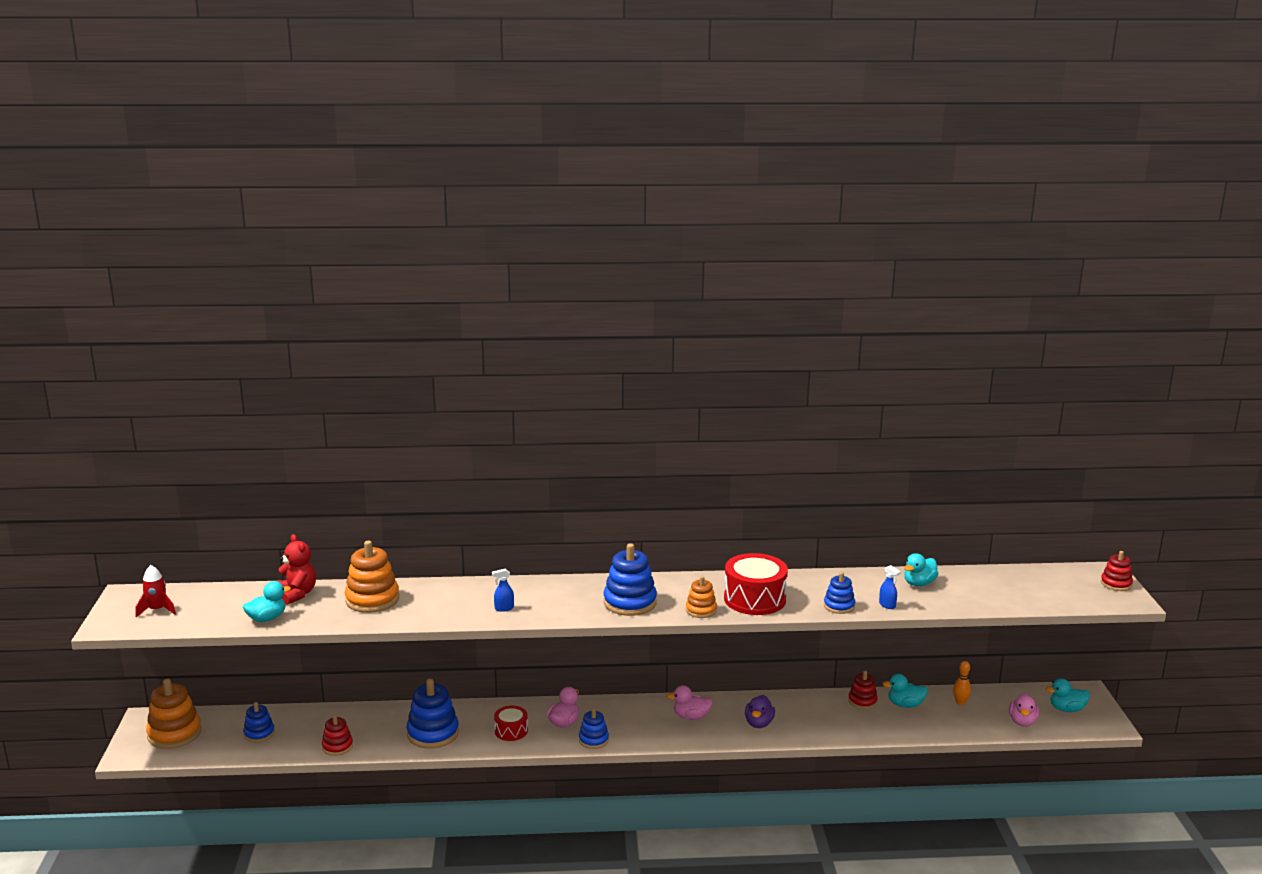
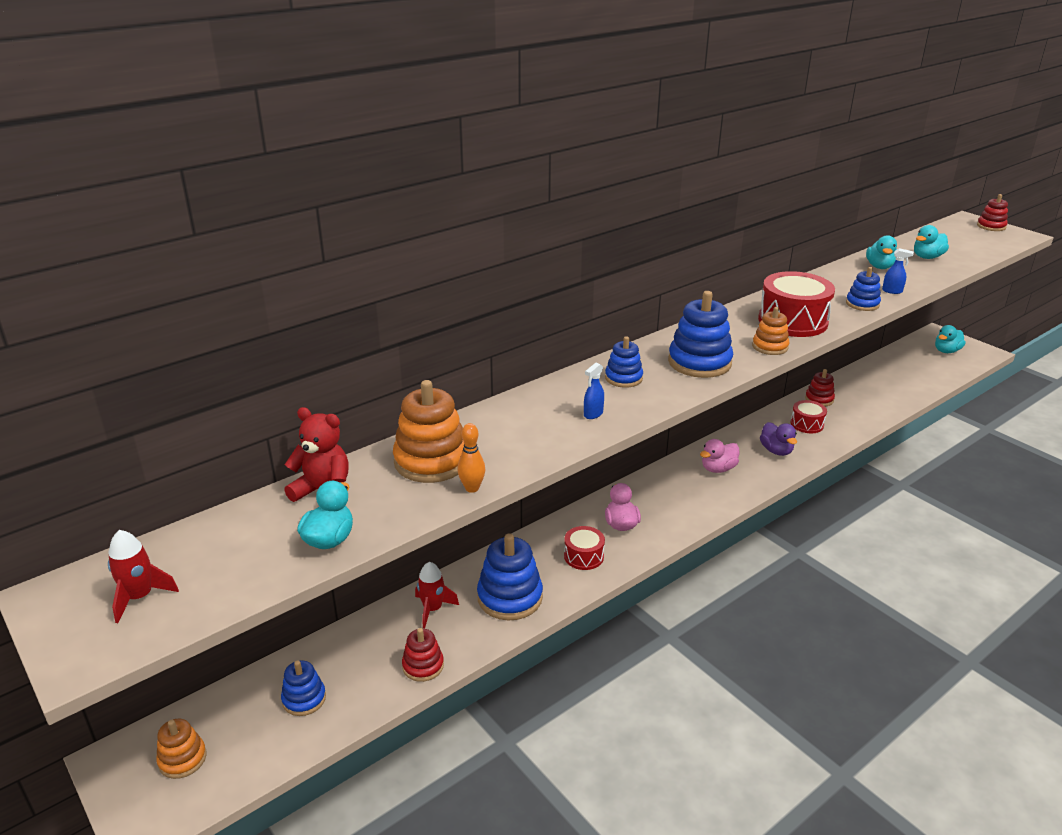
camera: 35 degrees left, 10 degrees up
orange stacking toy [146,679,202,749] -> orange stacking toy [156,719,207,779], size x0.58
blue stacking toy [579,708,609,749] -> blue stacking toy moved to [605,336,643,388]
turquoise duck [883,674,928,708] -> turquoise duck moved to [914,225,949,259]
orange bowling pin [953,661,971,705] -> orange bowling pin moved to [457,423,485,493]
pink duck [1009,694,1040,727] -> none
none -> red rocket [415,562,459,628]
none -> red drum [790,400,827,433]

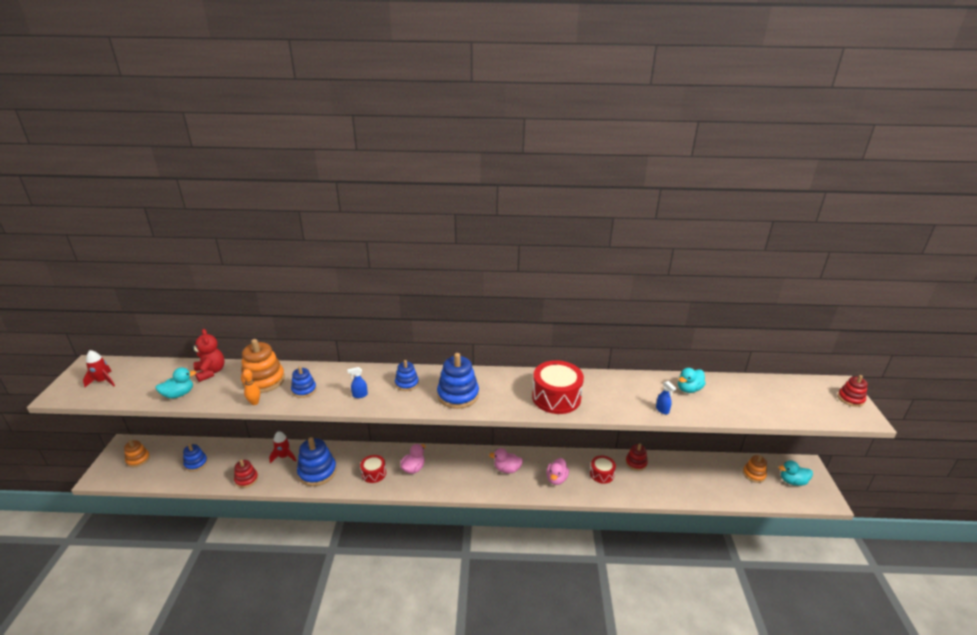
camera: 40 degrees right, 0 degrees up
orange stacking toy [752,307,789,355] -> orange stacking toy moved to [743,455,767,483]
purple duck [760,422,797,456] -> pink duck [546,458,569,485]
blue stacking toy [846,267,881,311] -> blue stacking toy moved to [291,366,316,398]
turquoise duck [914,225,949,259] -> none

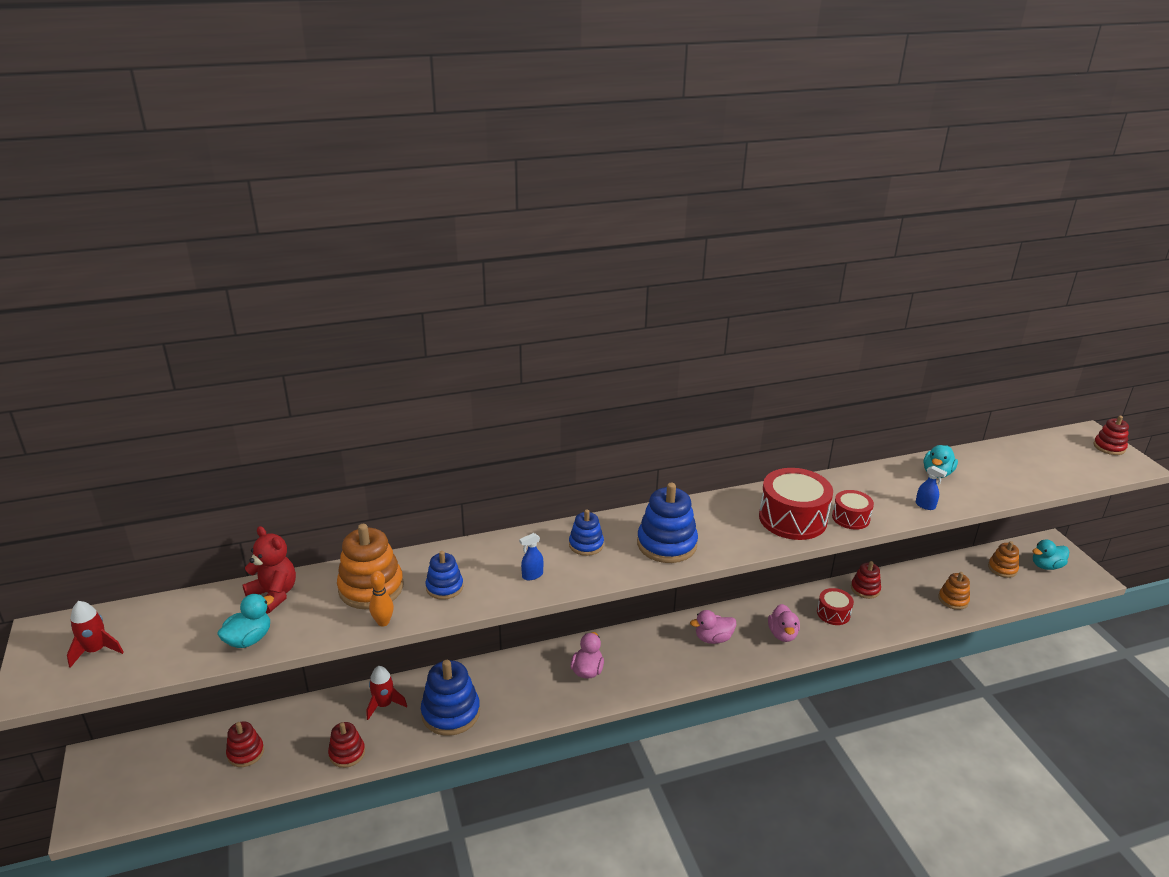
camera: 20 degrees left, 0 degrees up
orange stacking toy [124,440,150,467] -> orange stacking toy moved to [938,572,970,610]
blue stacking toy [183,444,208,472] -> red stacking toy [226,721,264,767]
red drum [360,455,386,483] -> red drum moved to [832,490,874,530]

